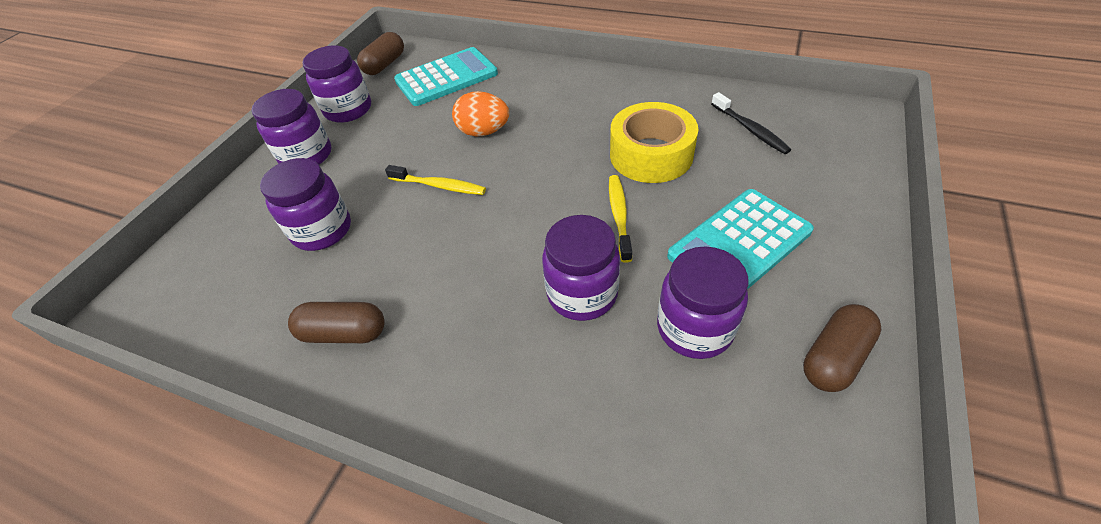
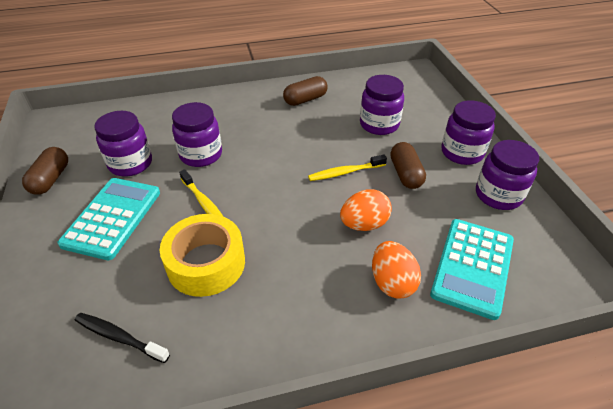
camera: 140 degrees right, 5 degrees down
brown capsule [357,32,404,75] -> brown capsule moved to [390,142,426,189]
none -> orange egg [372,241,421,299]

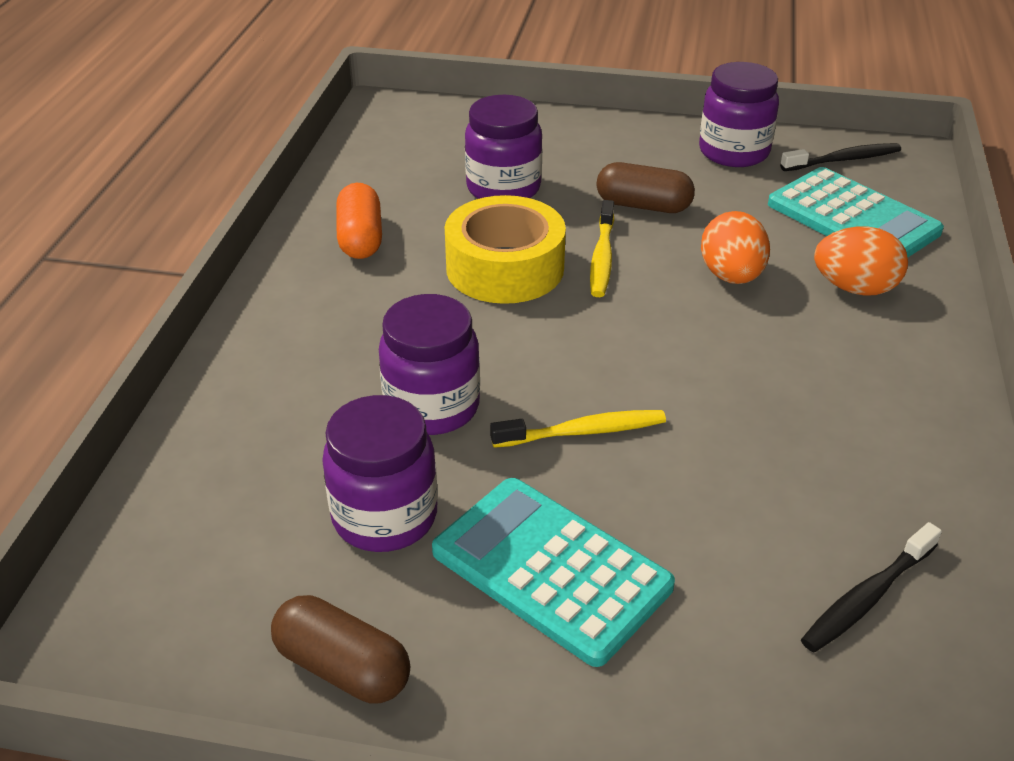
camera: 65 degrees left, 5 degrees down
yellow tape [160,214,245,297] -> yellow tape moved to [445,195,566,304]
brown capsule [283,76,328,106] -> orange capsule [336,183,382,259]
purple jar [441,100,496,165] -> none
none -> black toothbrush [780,143,901,171]

